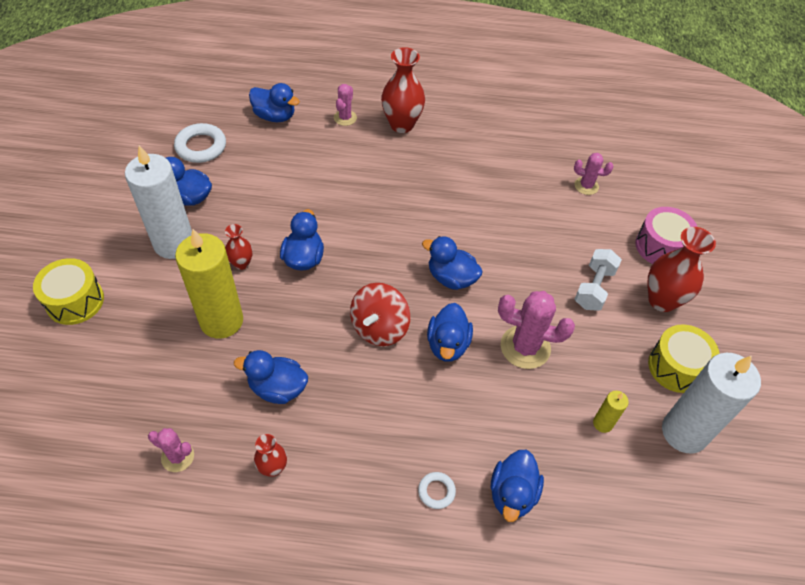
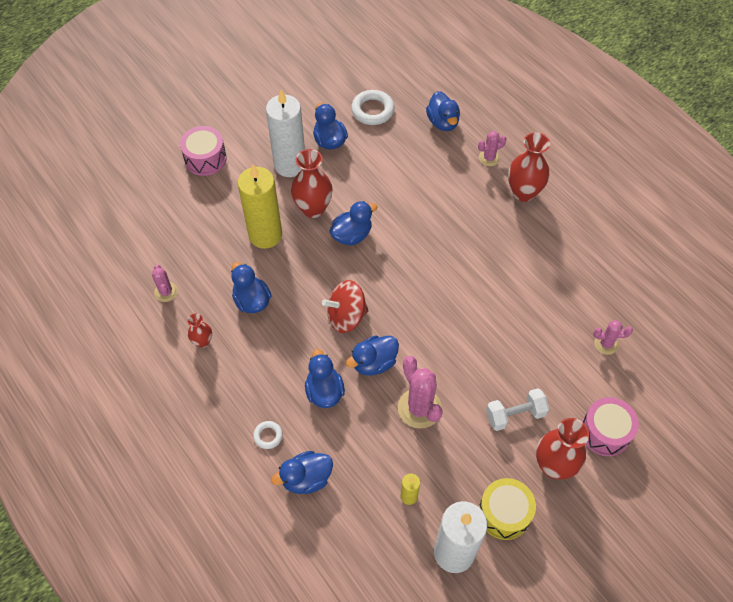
camera: 50 degrees right, 5 degrees up
yellow drum [33,258,104,325] -> pink drum [180,126,227,176]
red vase [225,224,253,270] -> red vase [291,149,332,218], size x1.85
blue duck [422,236,483,290] -> blue duck moved to [305,349,345,408]
pink cactus [574,153,613,195] -> pink cactus turned 60 degrees counterclockwise [594,320,633,355]

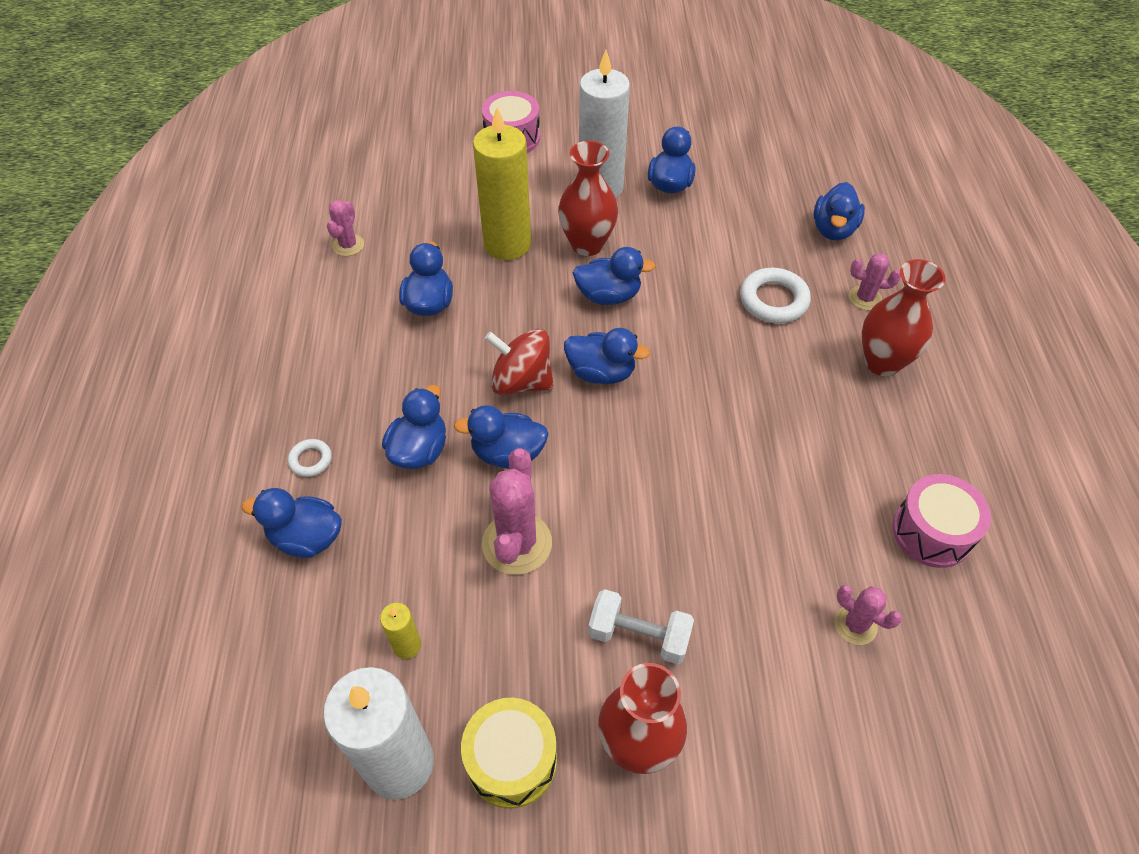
camera: 35 degrees right, 5 degrees down
red vase [188,313,212,348] -> none
white ring [351,90,395,125] -> white ring moved to [740,268,811,323]
pink drum [582,397,639,456] -> pink drum moved to [892,474,991,568]
none -> blue duck [564,328,650,384]

